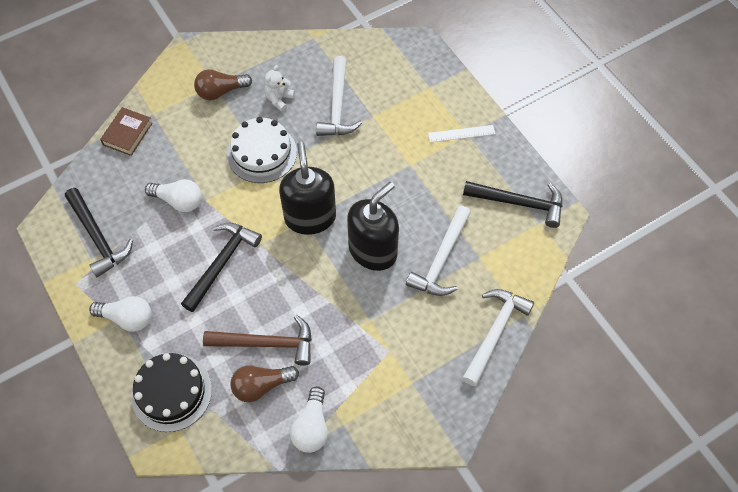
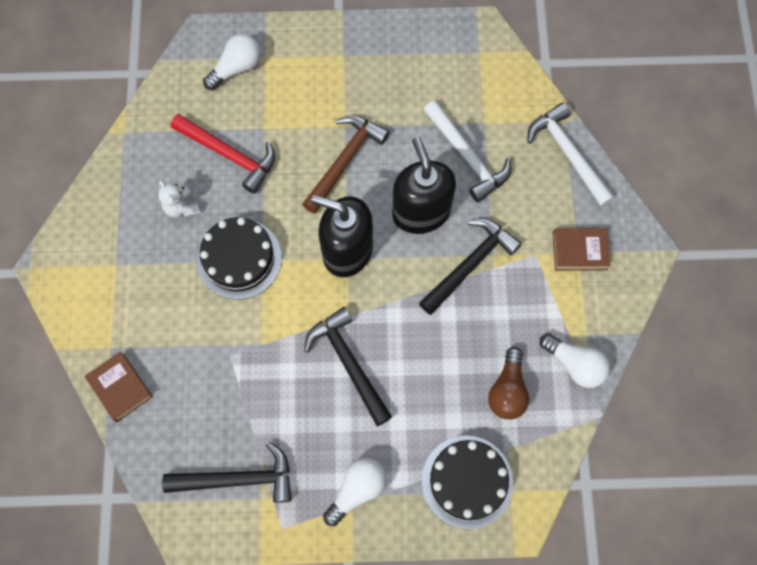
camera: 60 degrees left, 10 degrees up
white light bulb [145,179,202,212] -> white light bulb moved to [203,34,261,90]
brown light bulb [194,69,252,101] -> none
brown hammer [203,315,312,366] -> brown hammer moved to [302,115,390,214]
white cake [227,117,297,183] -> black cake [197,217,282,300]
white hammer [316,56,362,136] -> red hammer [171,114,275,194]
white ruler [428,125,495,142] -> none
black hammer [463,181,562,228] -> black hammer moved to [419,218,522,315]
none -> brown book [553,228,611,270]

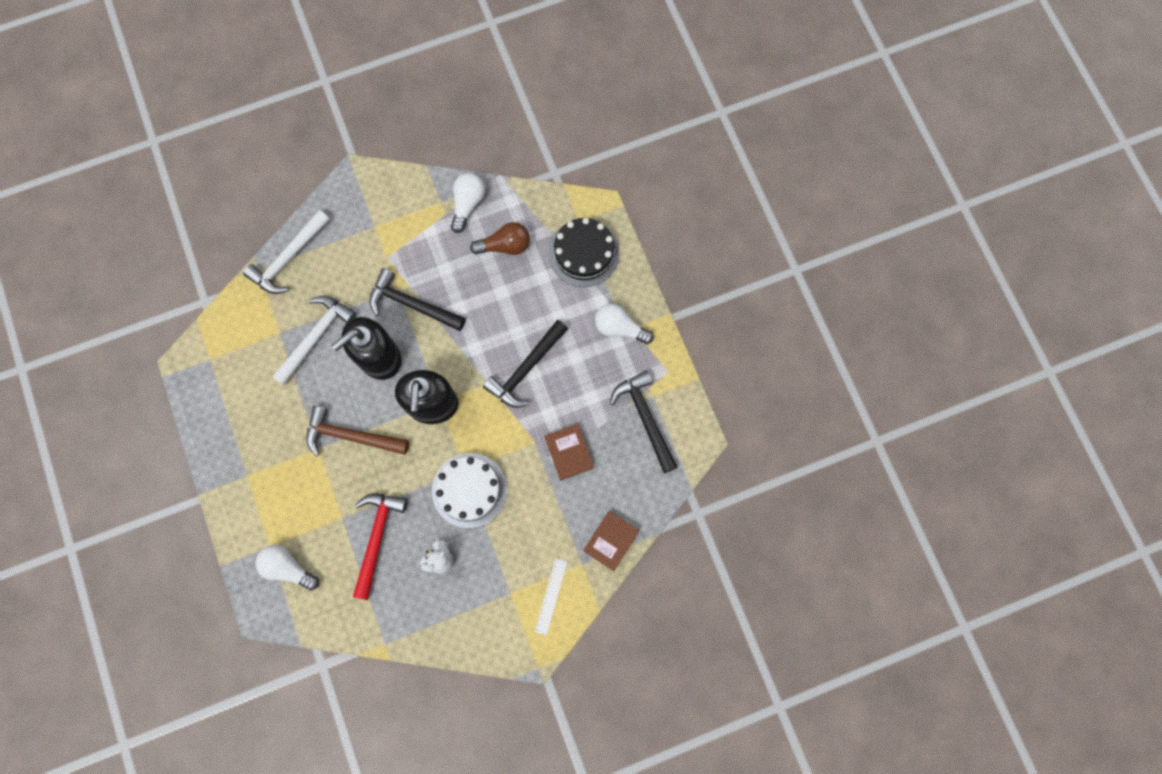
camera: 110 degrees left, 5 degrees up
black cake [197,217,282,300] -> white cake [432,453,507,528]
brown book [553,228,611,270] -> brown book moved to [545,424,594,480]
none -> white ruler [535,558,567,635]

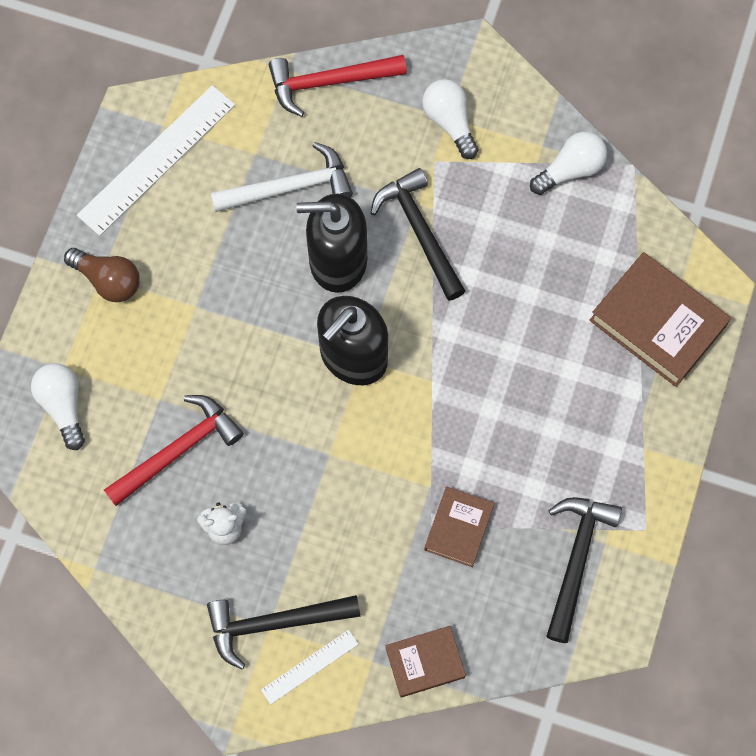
camera: 40 degrees right, 5 degrees down
white hammer [243,210,330,294] -> red hammer [269,55,407,117]
brown hammer [306,406,409,456] -> none
white cake [432,453,507,528] -> none
brown light bulb [470,222,530,255] -> brown light bulb moved to [64,248,140,302]
black hammer [483,320,568,408] -> black hammer moved to [207,595,361,670]
black cake [549,218,620,287] -> brown book [589,252,731,387]
white light bulb [595,304,654,344] -> white light bulb moved to [422,79,478,159]
none -> white ruler [77,85,235,236]

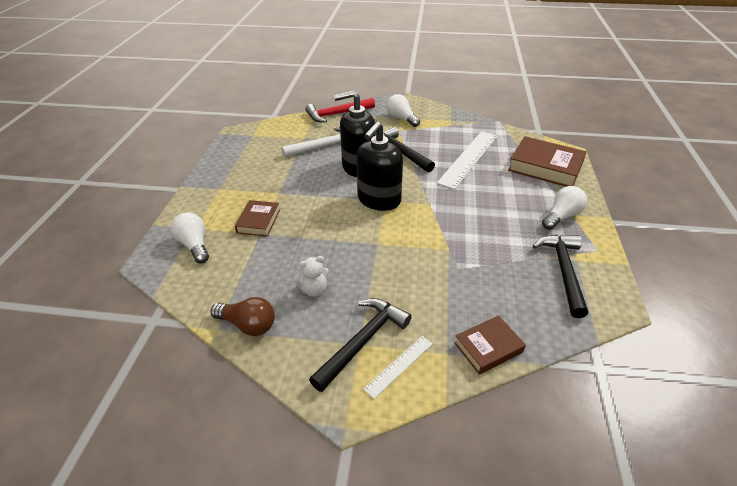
camera: 10 degrees left, 30 degrees down
brown light bulb [64,248,140,302] -> brown light bulb moved to [211,297,275,336]
white ruler [77,85,235,236] -> white ruler moved to [436,131,498,190]
red hammer [104,395,244,506] -> none
black hammer [207,595,361,670] -> black hammer turned 150 degrees clockwise [309,298,412,392]
brown book [424,487,494,567] -> brown book moved to [235,200,280,237]
white light bulb [530,131,607,195] -> white light bulb moved to [542,186,587,230]

